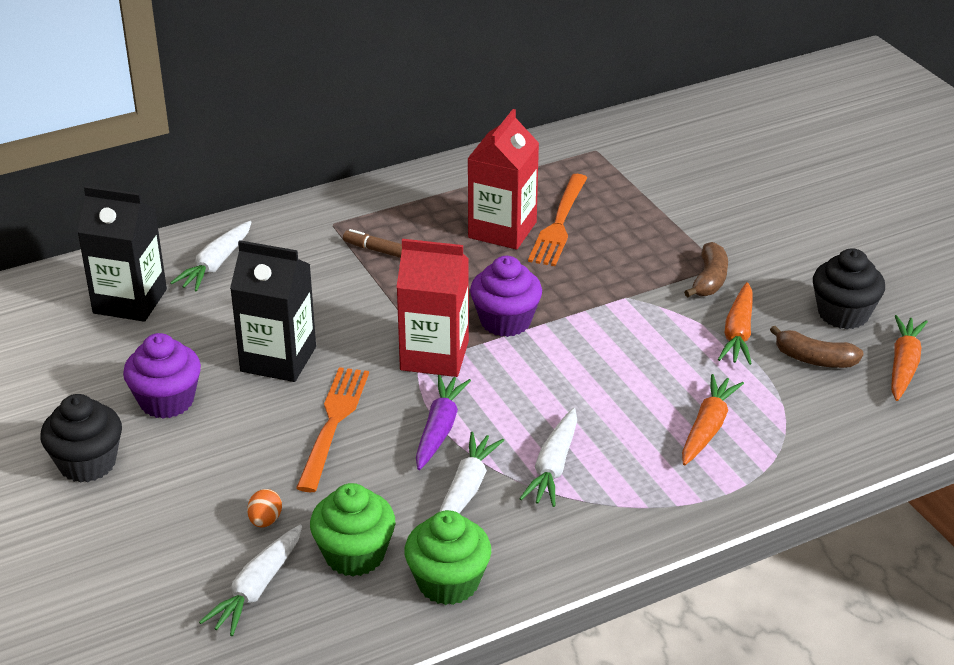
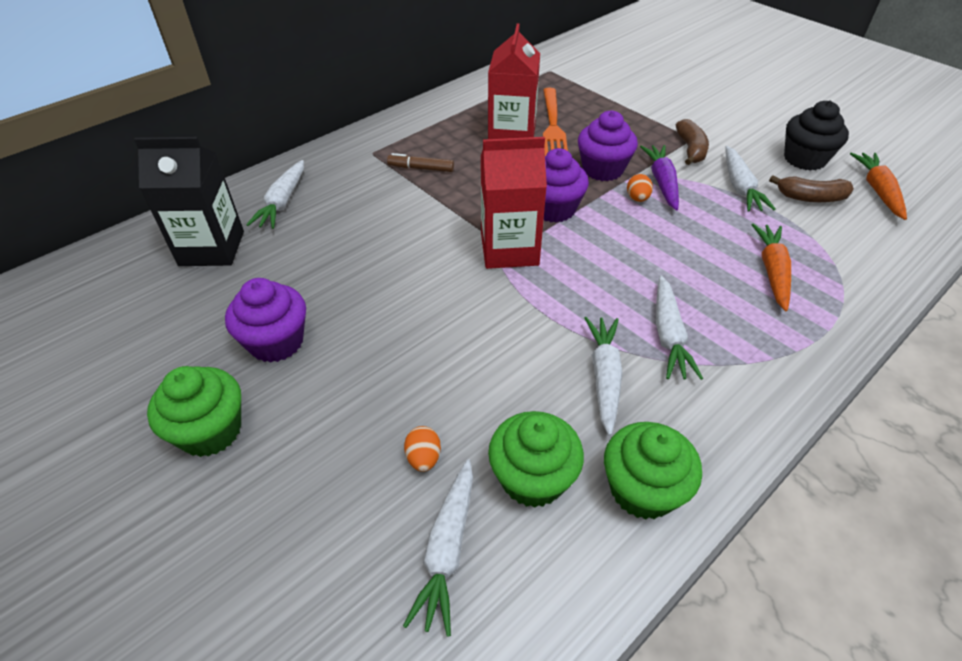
camera: 15 degrees left, 10 degrees up
black cupcake [40,394,122,483] -> green cupcake [147,366,241,457]
black carton [230,240,316,382] -> none
orange fork [296,367,369,492] -> none
purple carrot [416,375,471,470] -> purple carrot moved to [640,145,679,210]
orange carrot [718,282,753,365] -> white carrot [726,146,776,212]
none -> purple cupcake [578,111,638,181]
none -> orange egg [627,174,653,202]

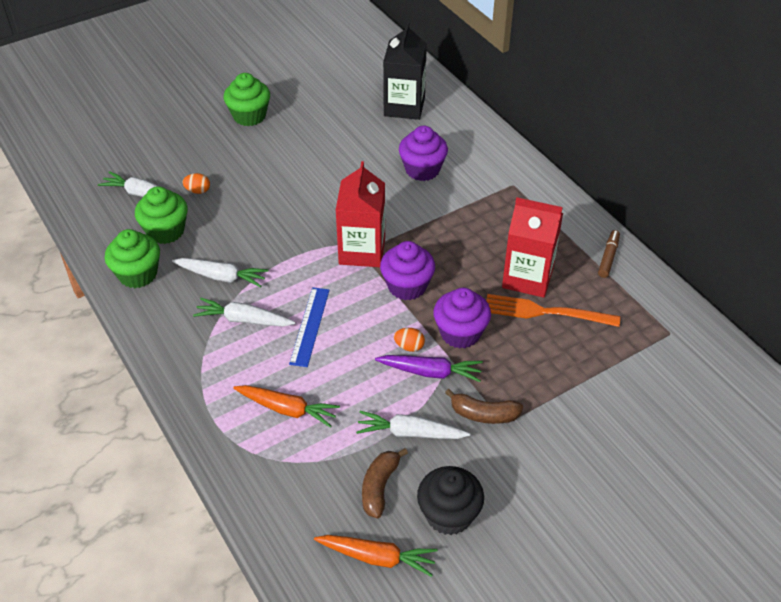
camera: 100 degrees right, 0 degrees up
purple cupcake [225,278,306,363] -> purple cupcake moved to [399,126,448,181]
white carrot [246,160,304,229] -> none
brown marker [387,153,454,172] -> brown marker moved to [598,230,620,278]
none -> blue ruler [289,287,330,367]

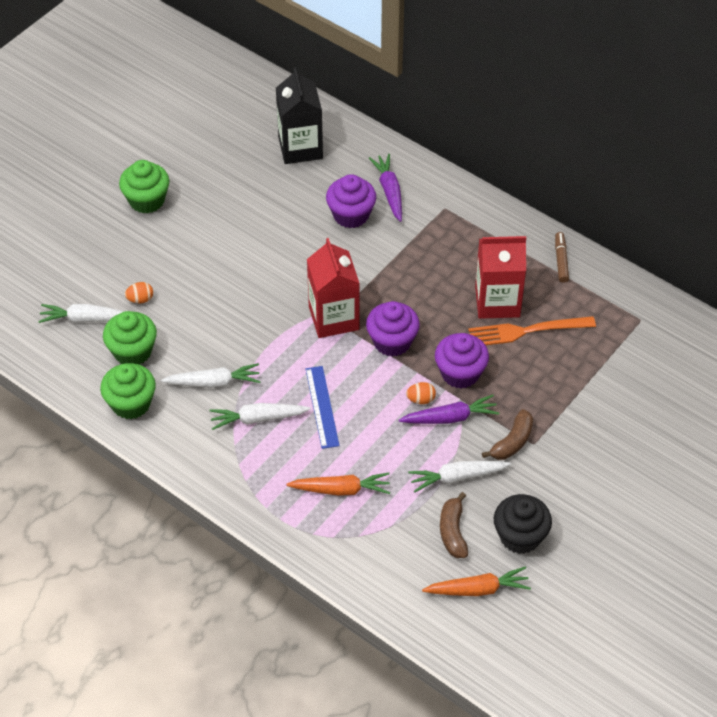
camera: 20 degrees left, 5 degrees up
brown banana [445,389,523,424] -> brown banana turned 45 degrees counterclockwise [482,409,533,460]
none -> purple carrot [369,154,402,222]

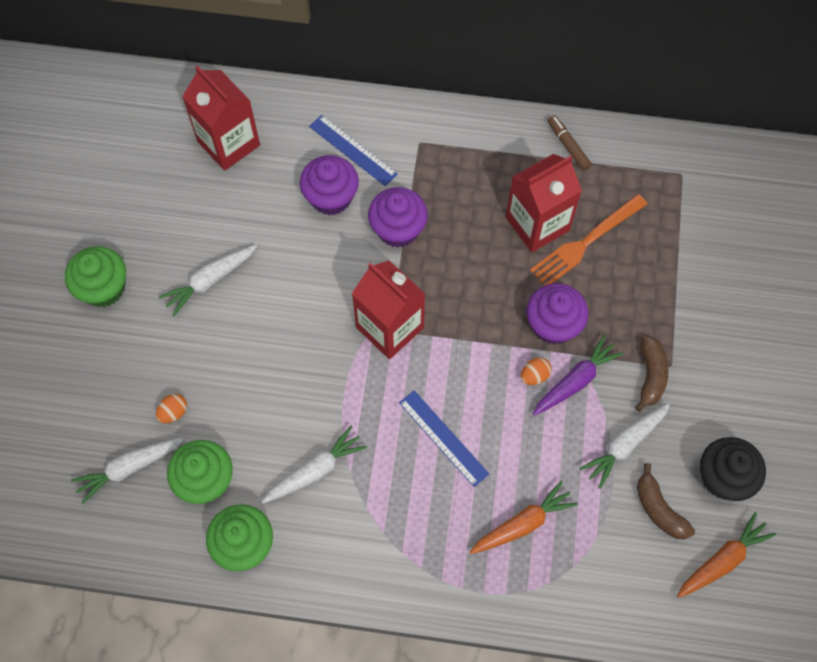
camera: 30 degrees left, 15 degrees up
white carrot [209,403,311,430] -> white carrot moved to [159,245,257,316]
black carton [276,67,323,164] -> red carton [182,65,260,171]
purple cupcake [366,301,420,357] -> purple cupcake moved to [368,187,428,248]
purple carrot [369,154,402,222] -> blue ruler [309,115,397,186]

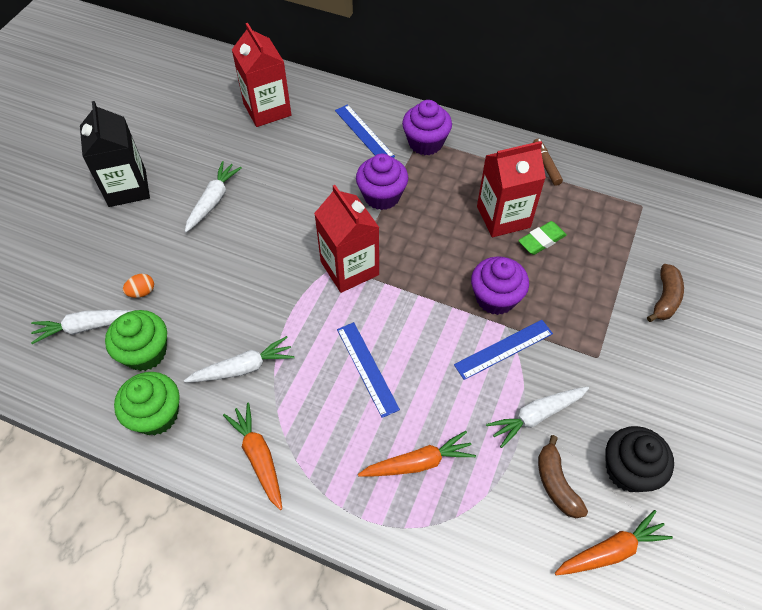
camera: 15 degrees right, 10 degrees down
green cupcake [65,246,126,307] -> black carton [80,101,150,207]
white carrot [159,245,257,316] -> white carrot turned 135 degrees clockwise [185,161,242,232]
purple cupcake [300,155,359,215] -> purple cupcake moved to [402,100,452,155]
orange egg [521,357,552,385] -> none
orange fork [530,194,647,286] -> green eraser [518,221,567,255]
purple carrot [532,335,624,416] -> blue ruler [454,320,553,380]
brown banana [635,336,669,412] -> brown banana moved to [647,264,684,322]
none -> orange carrot [223,402,282,510]

